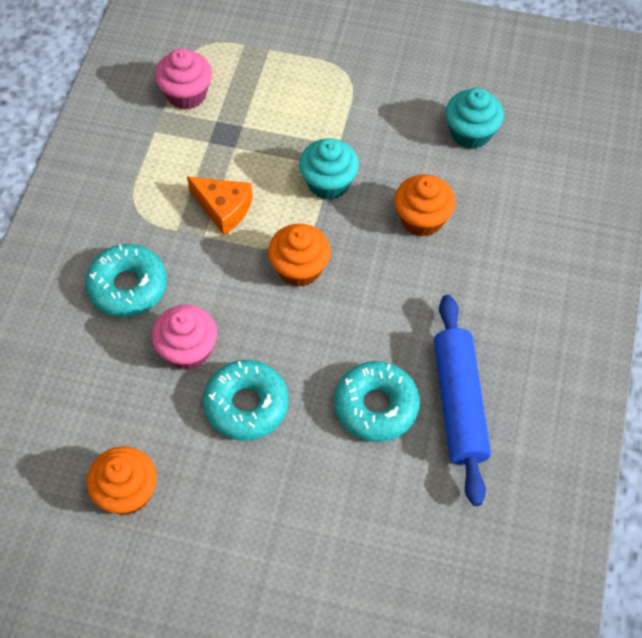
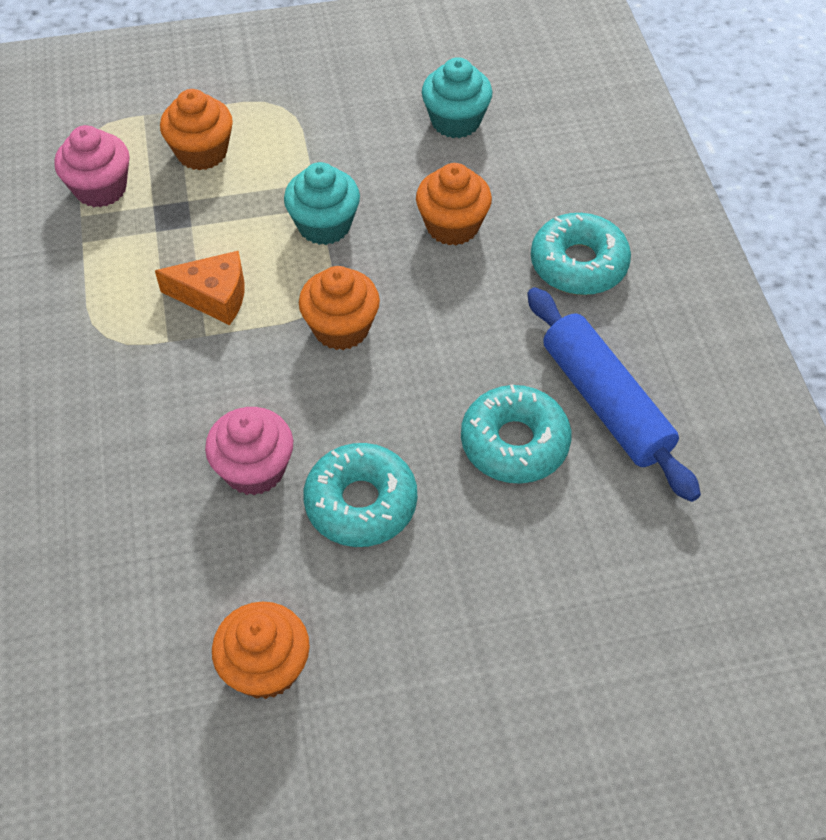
camera: 25 degrees left, 5 degrees down
turquoise donut [85,244,167,317] -> turquoise donut moved to [531,213,631,295]
none -> orange cupcake [160,89,233,170]

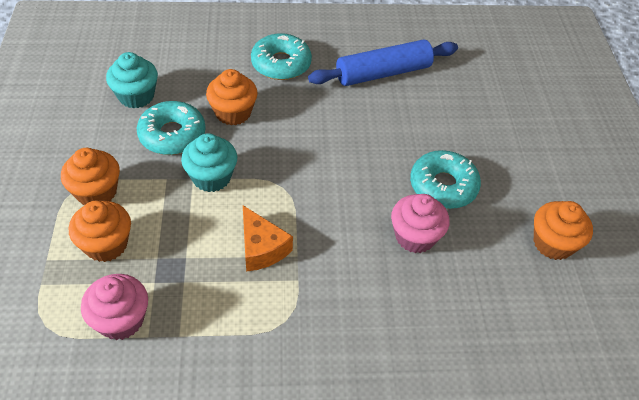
camera: 85 degrees left, 5 degrees down
orange cheese [155,251,245,325] -> orange cheese turned 135 degrees clockwise [243,205,293,272]
orange cupcake [299,266,380,350] -> orange cupcake moved to [61,148,120,205]
turquoise donut [461,385,571,484] -> turquoise donut moved to [137,101,206,155]

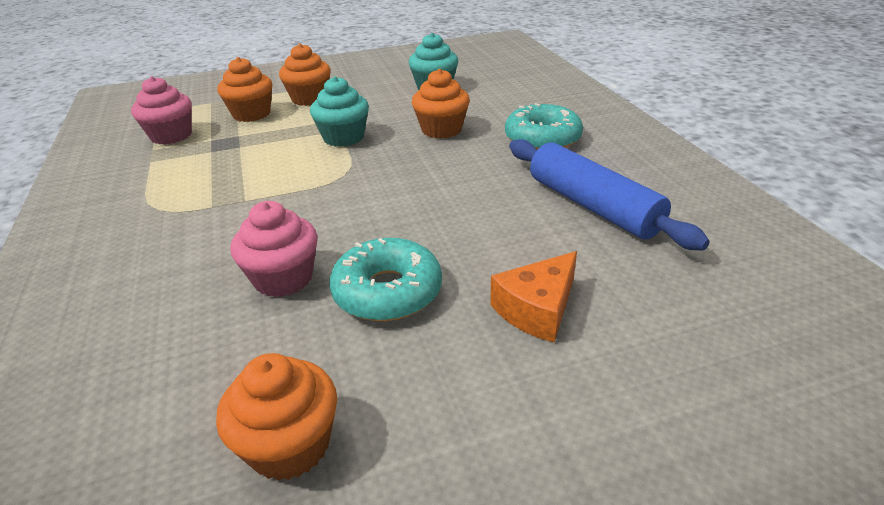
camera: 80 degrees right, 15 degrees down
turquoise donut [137,101,206,155] -> none
orange cheese [243,205,293,272] -> orange cheese moved to [490,251,577,343]

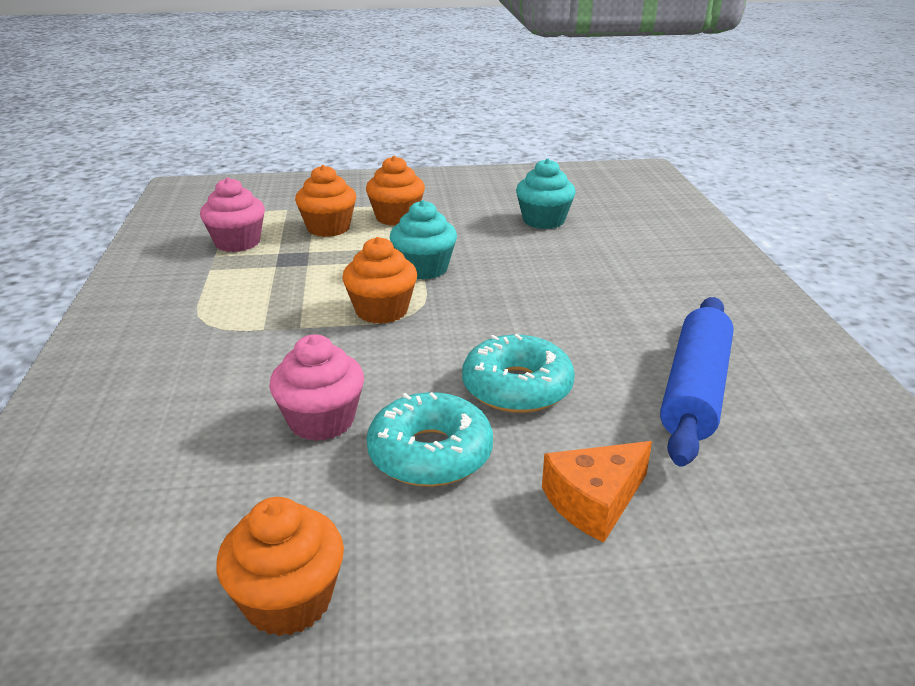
camera: 10 degrees right, 5 degrees down
orange cupcake [412,69,470,139] -> orange cupcake moved to [342,237,417,324]
turquoise donut [505,103,583,150] -> turquoise donut moved to [462,334,575,413]
blue rolling pin [509,139,710,250] -> blue rolling pin turned 45 degrees clockwise [660,297,734,467]

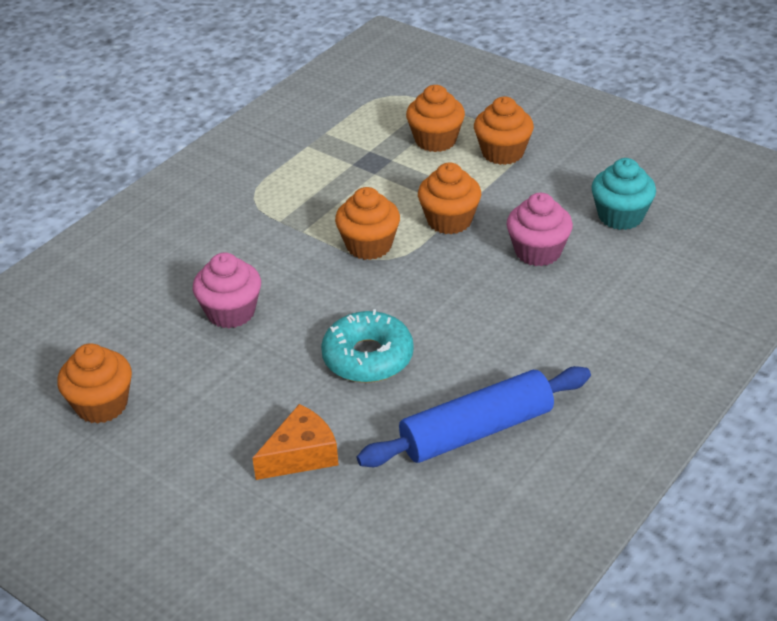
camera: 45 degrees right, 10 degrees up
pink cupcake [200,177,265,252] -> pink cupcake moved to [507,193,573,266]
turquoise donut [366,392,493,487] -> none
turquoise cupcake [390,200,457,280] -> orange cupcake [418,163,481,234]
orange cheese [542,441,652,542] -> orange cheese turned 135 degrees clockwise [252,404,339,480]

